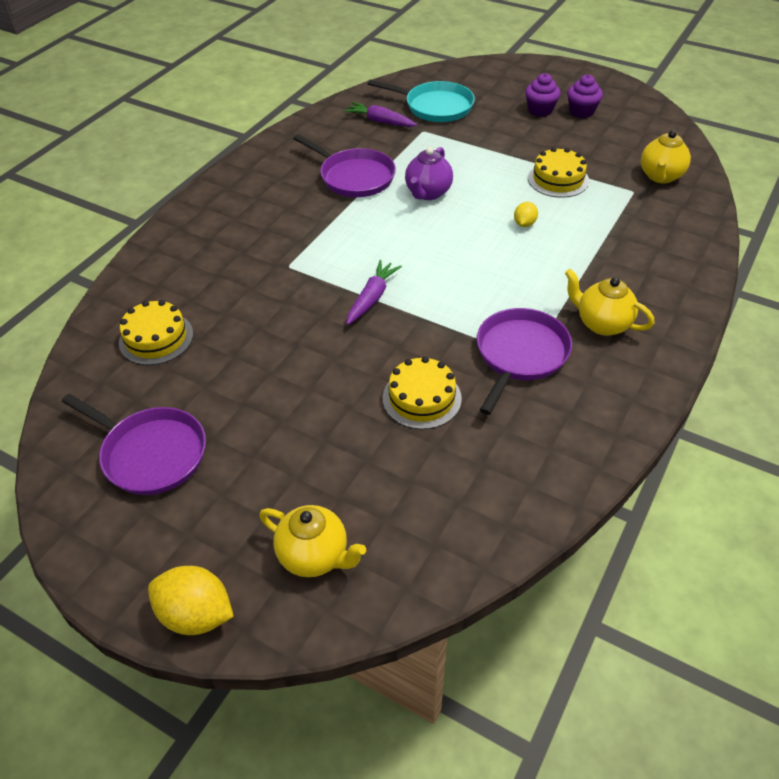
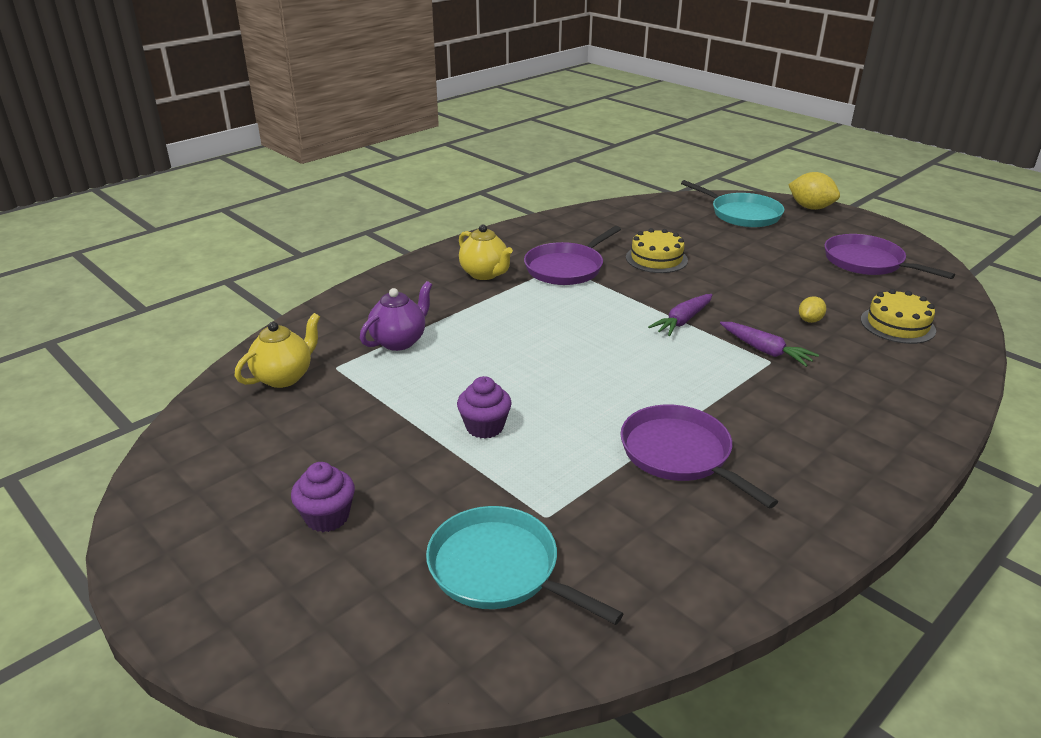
camera: 165 degrees left, 15 degrees down
yellow teapot [259,505,366,577] -> turquoise pan [681,180,784,227]
purple carrot [344,102,417,127] -> purple carrot moved to [720,322,819,367]
purple teapot [405,147,453,200] -> purple teapot moved to [360,281,432,351]
yellow lemon [514,202,538,227] -> yellow lemon moved to [799,296,826,323]
yellow cake [528,147,589,198] -> none
purple cupcake [567,75,603,118] -> purple cupcake moved to [457,376,512,439]

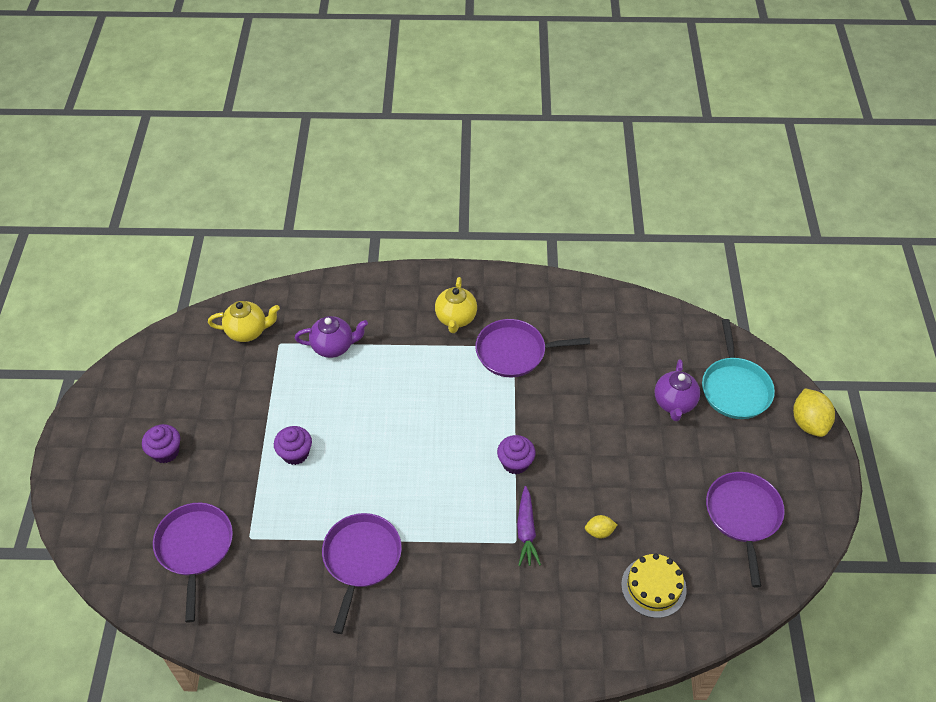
camera: 45 degrees right, 20 degrees up
turquoise pan [426,506,624,625] -> purple pan [153,503,233,623]
yellow cake [626,228,688,273] -> none
purple carrot [648,294,712,336] -> purple cupcake [497,435,536,474]
none -> purple teapot [655,359,700,421]

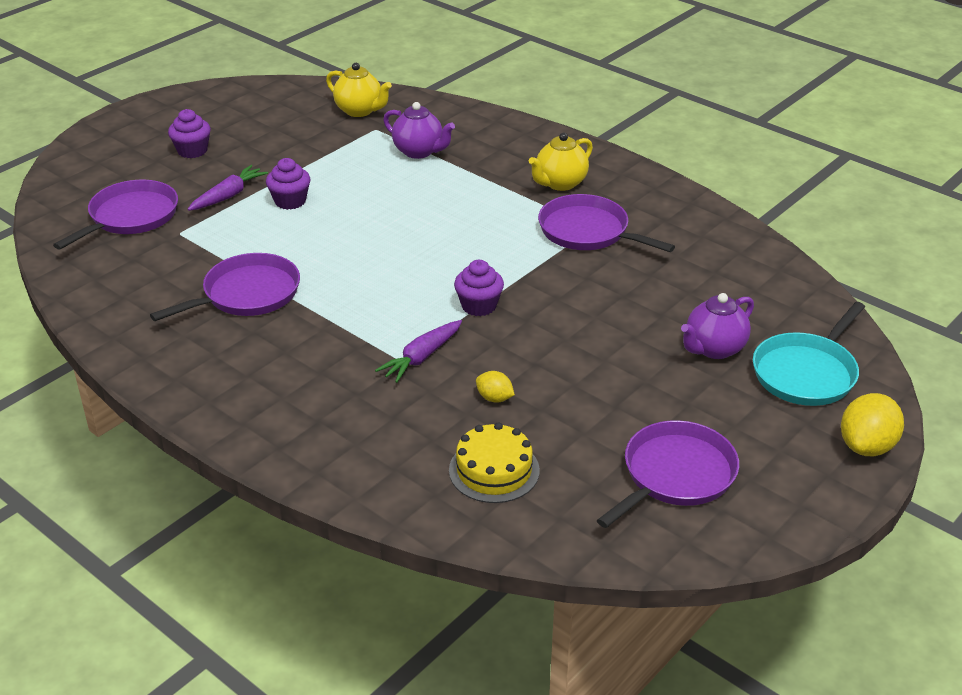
camera: 40 degrees right, 15 degrees down
none -> purple carrot [187,165,268,211]

